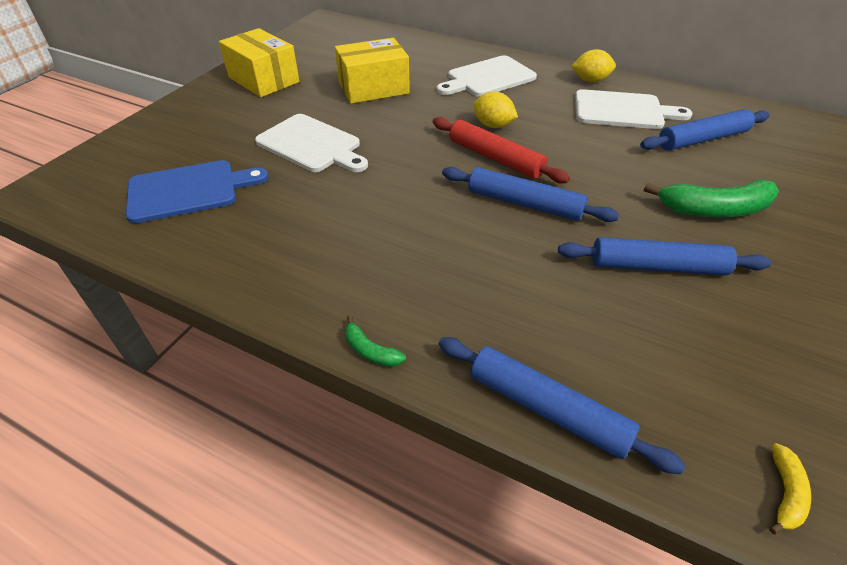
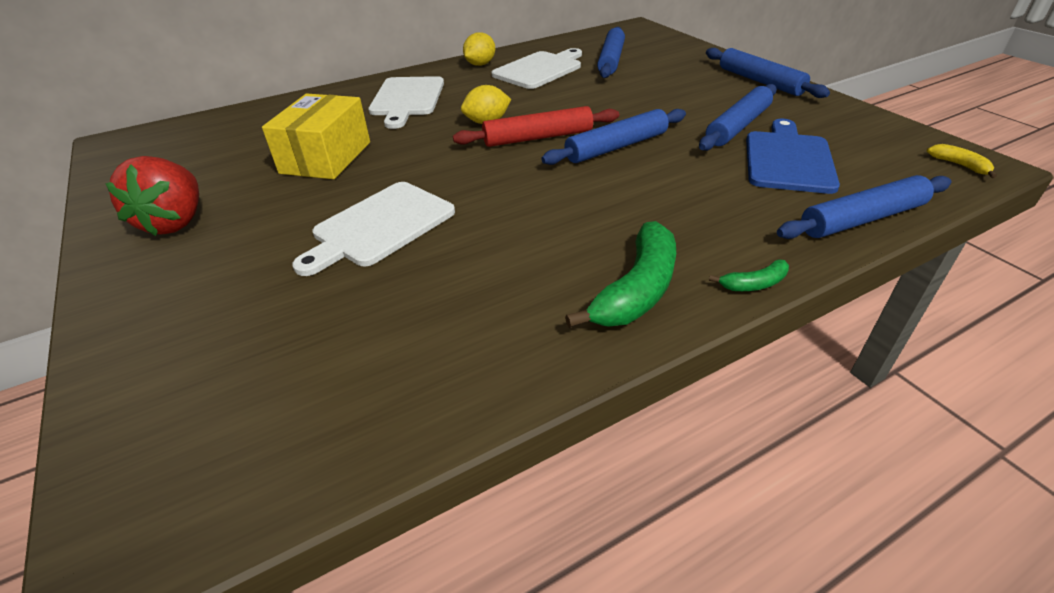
camera: 55 degrees left, 5 degrees down
blue cutting board [126,160,268,223] -> blue cutting board moved to [746,119,840,194]
yellow box [219,28,300,97] -> red strawberry [105,156,199,236]
white cutting board [255,114,368,172] -> white cutting board turned 150 degrees clockwise [292,182,455,276]
green banana [644,180,779,217] -> green banana moved to [565,221,676,328]
none -> blue rolling pin [706,48,830,98]

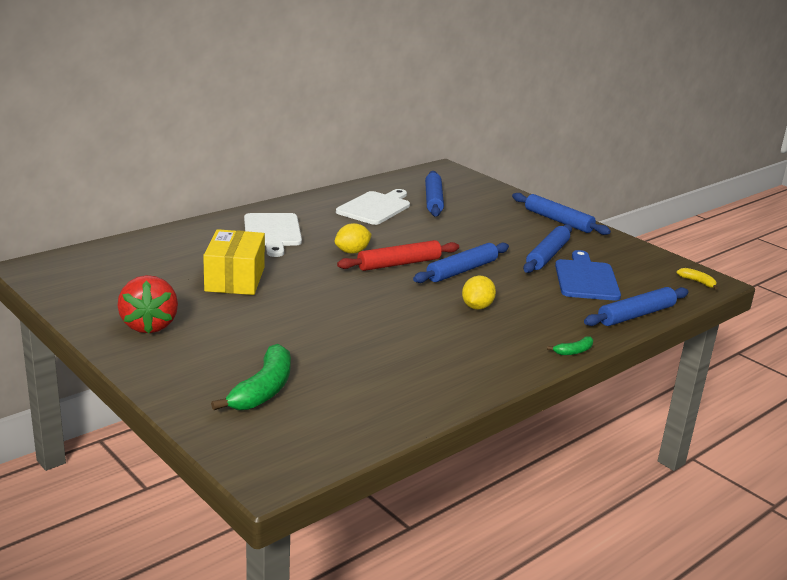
camera: 15 degrees left, 15 degrees down
white cutting board [292,182,455,276] -> none
yellow lemon [463,32,495,66] -> yellow lemon moved to [462,276,496,310]
green banana [565,221,676,328] -> green banana moved to [211,344,291,410]

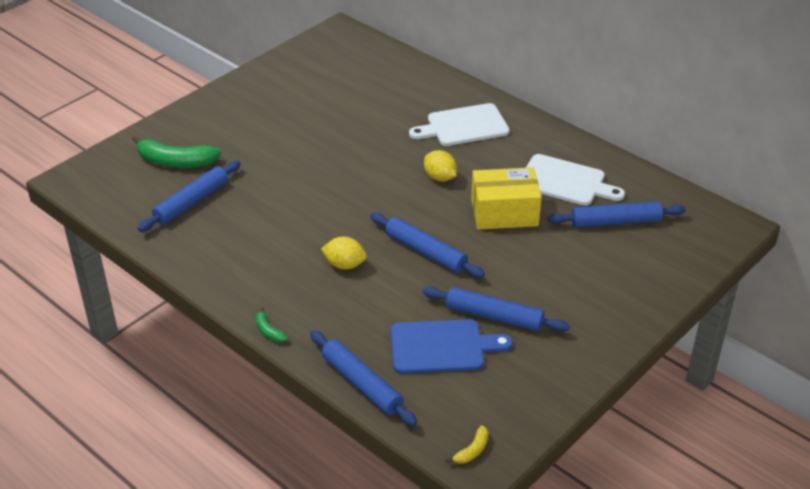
camera: 85 degrees right, 15 degrees up
red strawberry [117,275,178,334] -> none
yellow box [203,229,265,295] -> yellow box moved to [471,167,542,230]
red rolling pin [337,240,459,271] -> none
blue rolling pin [512,193,611,235] -> blue rolling pin moved to [137,161,241,232]

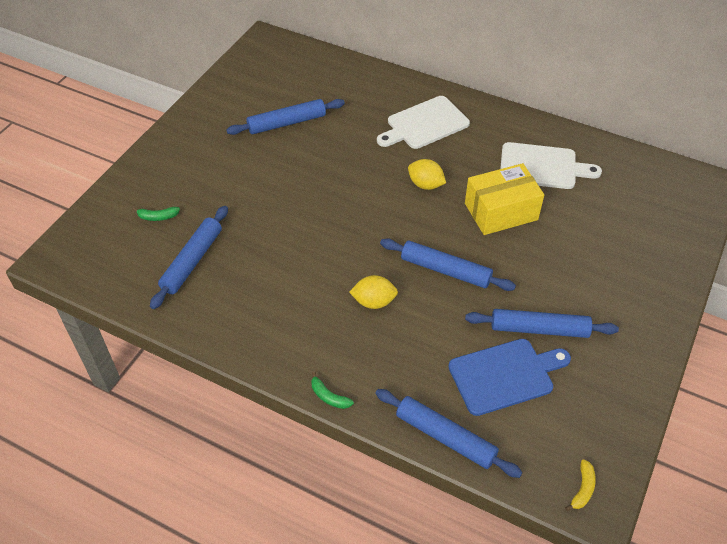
camera: 15 degrees left, 10 degrees up
green banana [132,136,221,168] -> green banana [133,207,180,221], size x0.48
blue rolling pin [548,201,686,227] -> blue rolling pin moved to [226,99,345,135]

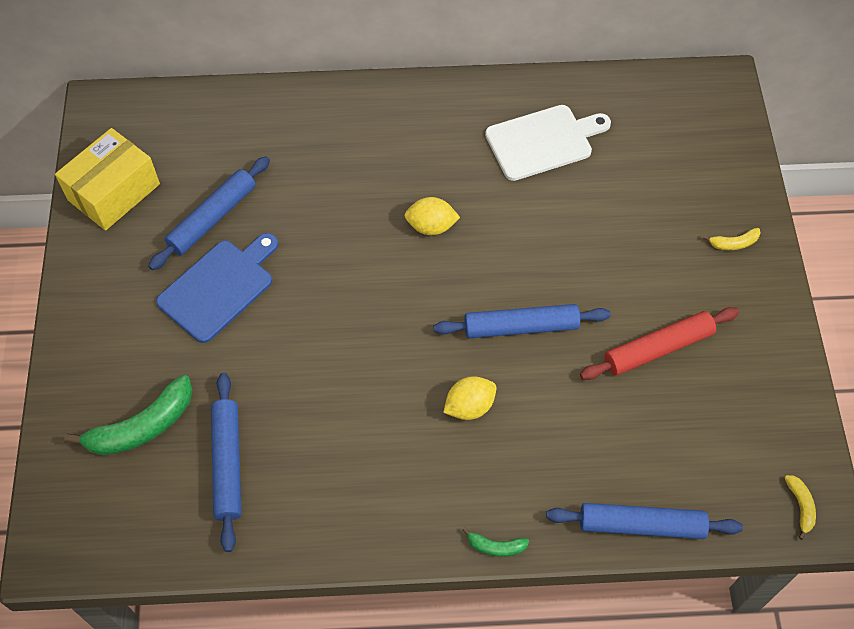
camera: 30 degrees left, 10 degrees up
green banana [133,207,180,221] -> green banana [64,375,193,455], size x2.09
white cutting board [377,96,470,149] -> none
blue cutting board [448,339,571,416] -> blue cutting board moved to [156,233,278,343]
yellow box [465,163,544,235] -> yellow box moved to [55,128,160,230]
blue rolling pin [465,309,619,338] -> red rolling pin [580,307,739,380]
none -> yellow banana [703,228,761,250]

